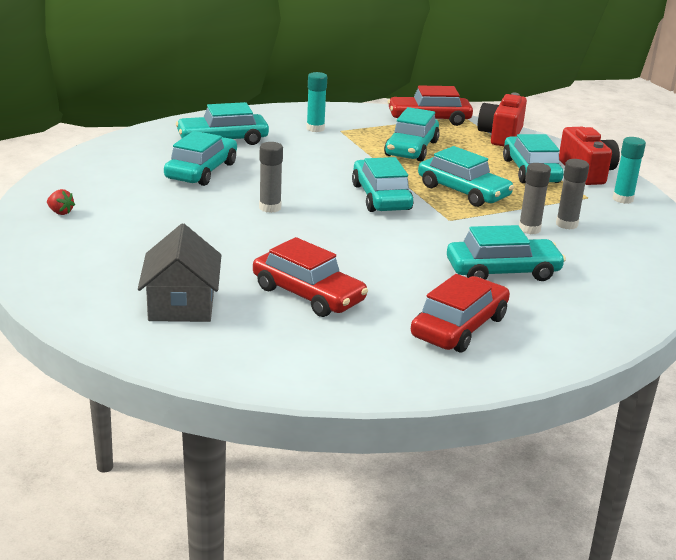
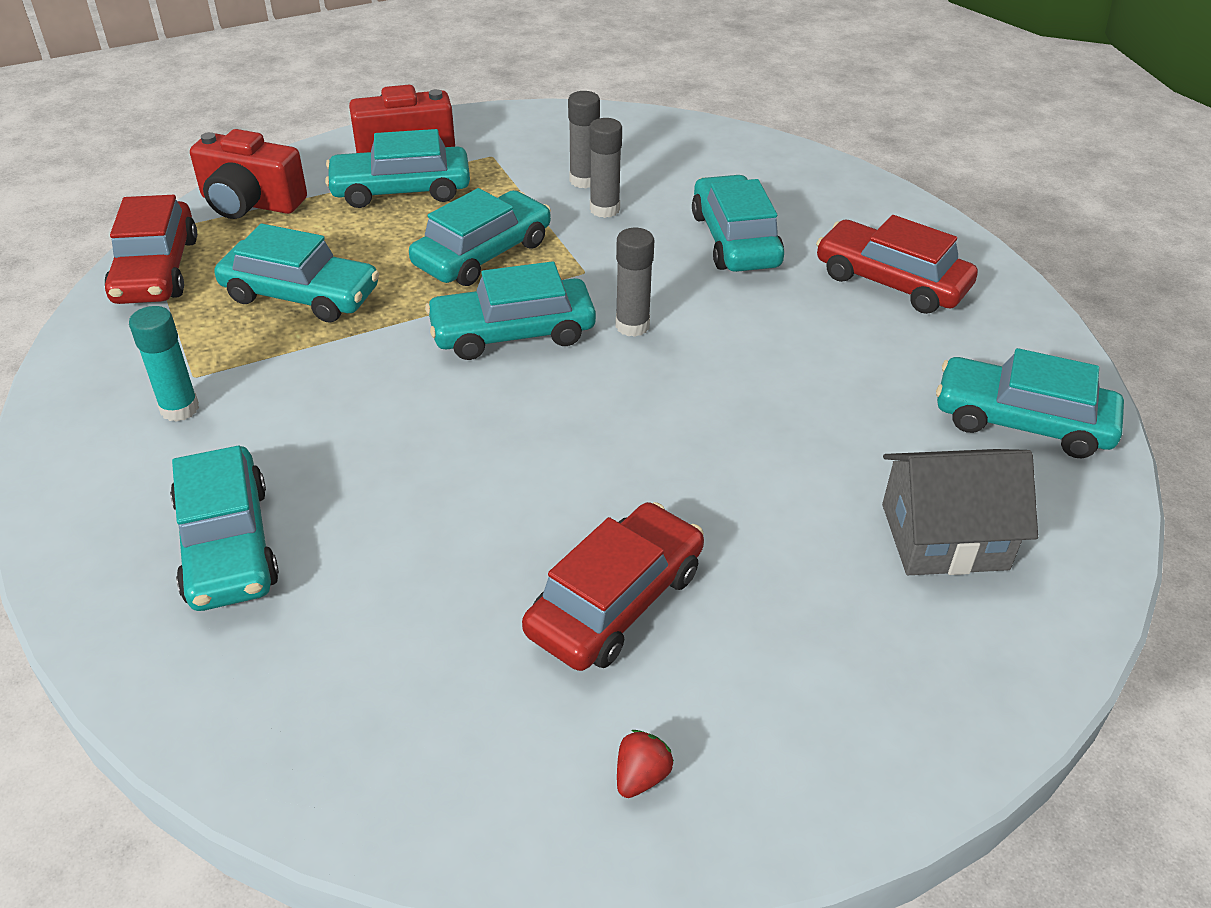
camera: 90 degrees left, 15 degrees up
turquoise car [164,131,237,186] -> turquoise car moved to [936,348,1124,458]
red car [253,237,368,317] -> red car moved to [522,502,704,671]
grey glue stick [259,142,283,213] -> grey glue stick moved to [615,228,654,337]
turquoise glue stick [612,137,646,204] -> none

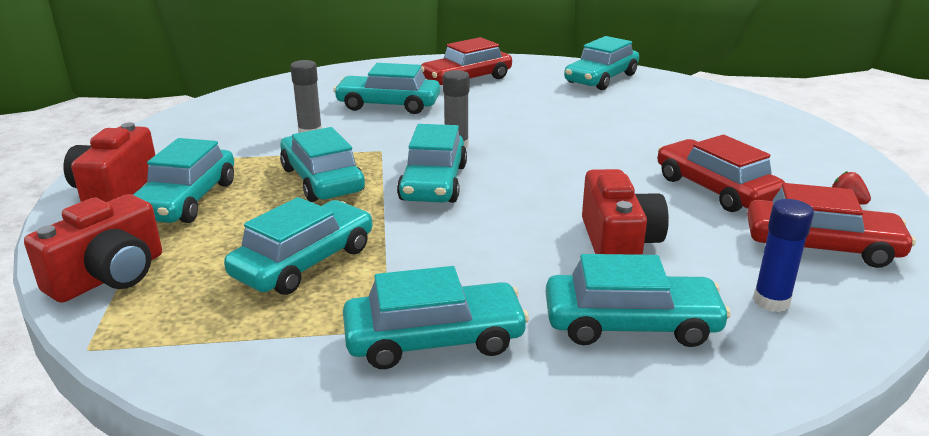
camera: 70 degrees left, 15 degrees down
red car [104,195,197,304] -> red car moved to [747,183,916,268]
turquoise glue stick [129,306,199,422] -> turquoise car [343,266,529,369]
grey glue stick [568,91,600,188] -> none
grey house [882,449,1038,575] -> none
none -> red camera [582,169,669,255]
none -> blue glue stick [753,199,814,312]

